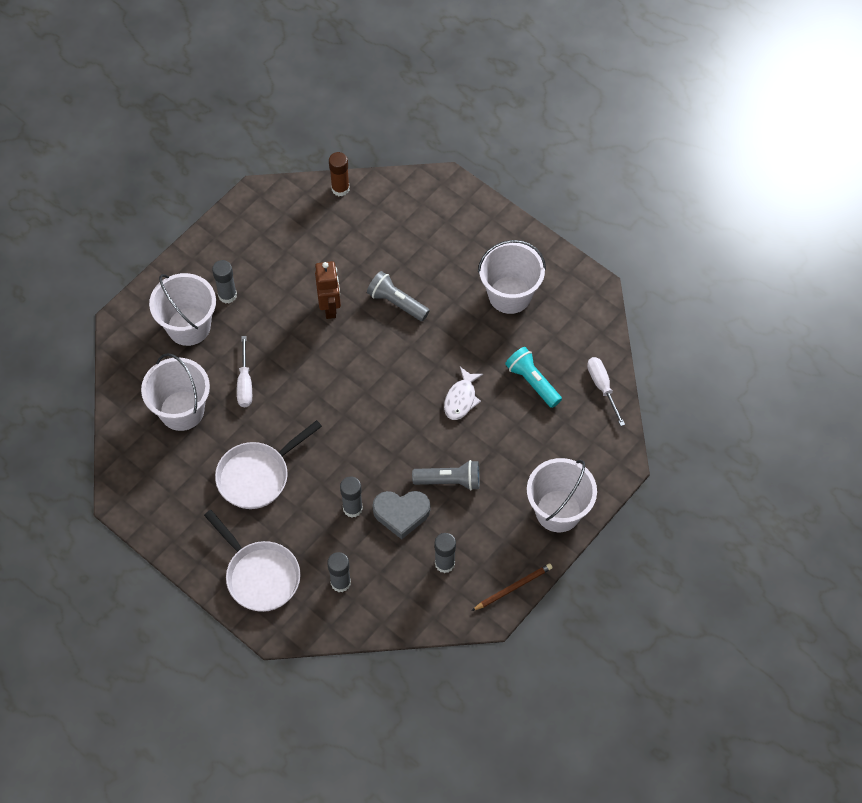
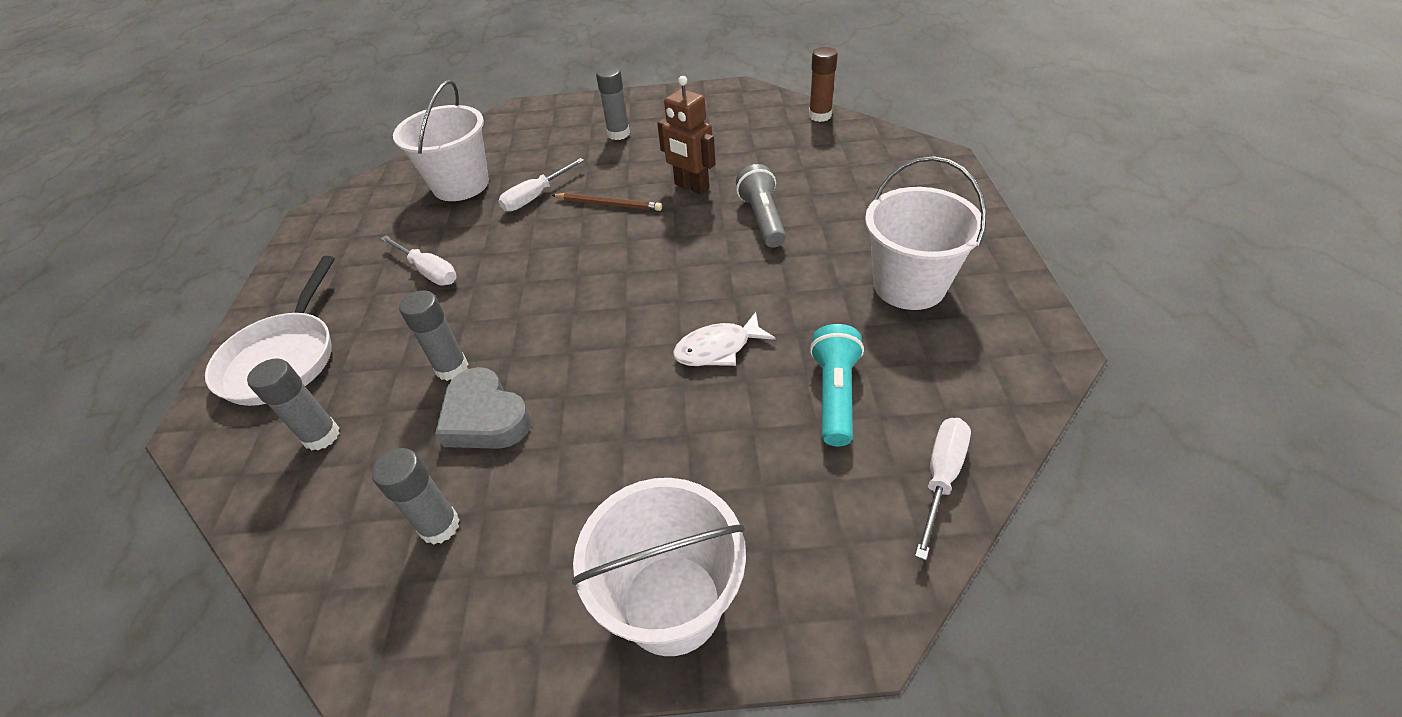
camera: 50 degrees right, 15 degrees down
white bucket [149,273,216,346] -> none
white pan [215,420,322,509] -> white screwdriver [380,235,457,286]
brown robot [315,261,341,319] -> brown robot turned 90 degrees clockwise [657,76,715,195]
grey flashlight [412,460,480,490] -> none
brown pencil [472,563,552,611] -> brown pencil moved to [552,193,662,211]

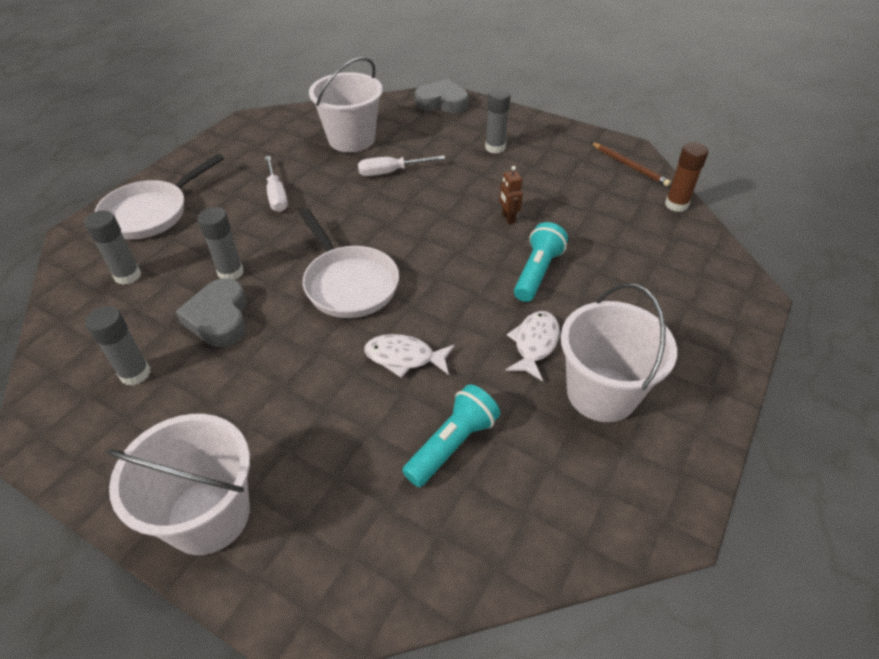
camera: 30 degrees right, 0 degrees up
brown pencil [552,193,662,211] -> brown pencil moved to [591,142,671,186]
brown robot [657,76,715,195] -> brown robot [499,166,523,224], size x0.58
grey flashlight [736,164,786,248] -> turquoise flashlight [514,222,568,302]
white screwdriver [915,418,971,560] -> none
none -> white pan [300,209,399,318]
none -> grey heart [415,79,468,113]
none -> white fish [505,311,560,382]

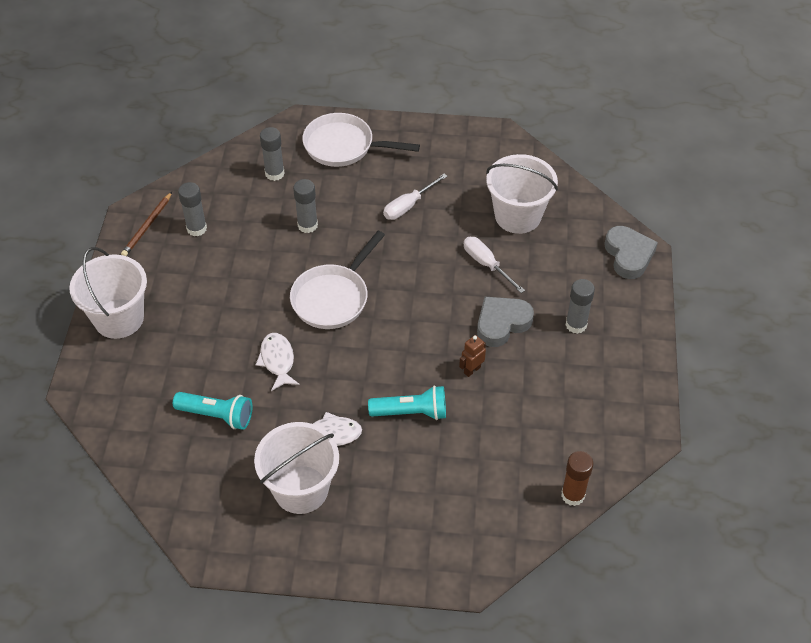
camera: 65 degrees right, 5 degrees up
grey heart [175,278,247,347] -> grey heart moved to [477,297,534,347]
brown pencil [591,142,671,186] -> brown pencil moved to [121,192,172,256]

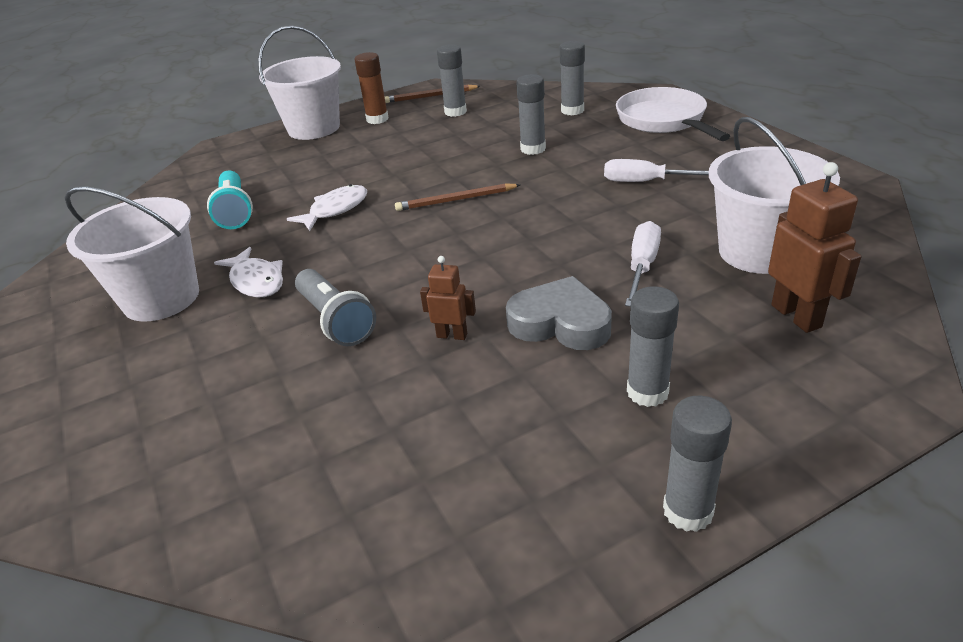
camera: 60 degrees right, 15 degrees down
white pan [290,231,385,329] -> brown pencil [395,183,520,211]
turquoise flashlight [368,385,446,420] -> grey flashlight [295,269,376,346]
brown glue stick [561,451,593,506] -> brown glue stick moved to [355,52,389,124]
grey heart [604,226,658,279] -> none
none -> grey glue stick [663,396,732,532]
none -> brown robot [768,162,862,333]

